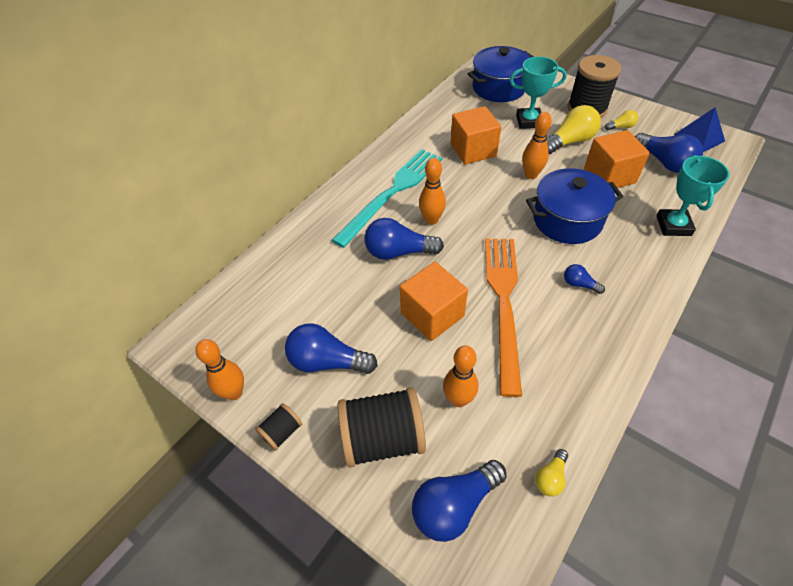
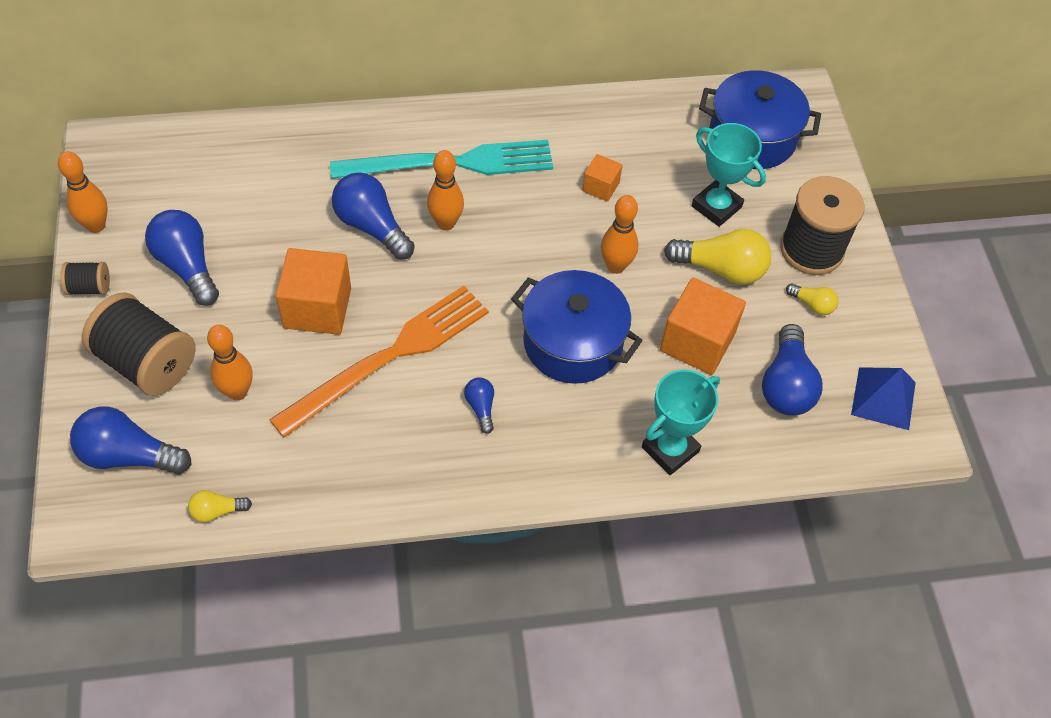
camera: 40 degrees right, 5 degrees up
orange cube [451,106,501,164] -> orange cube [582,154,622,202], size x0.53

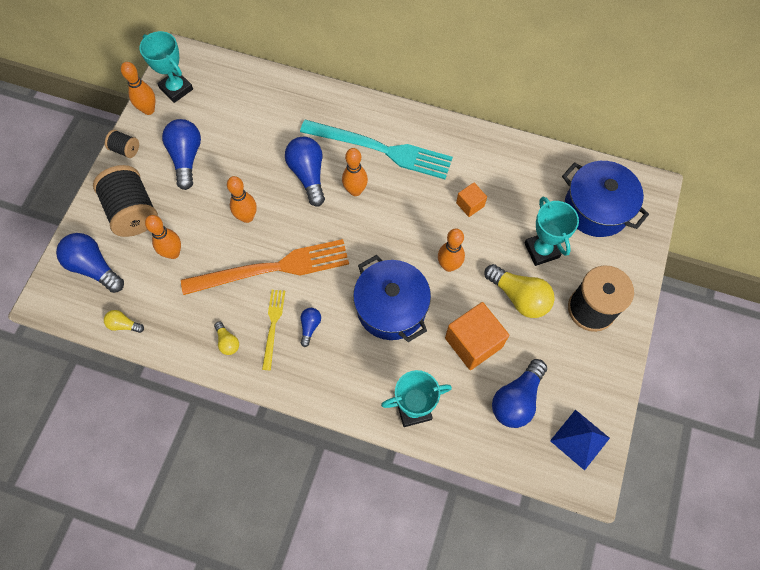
camera: 30 degrees right, 10 degrees up
orange cube [276,248,351,335] -> orange bowling pin [227,176,257,223]
yellow light bulb [786,283,838,315] -> yellow light bulb moved to [214,322,239,355]
none -> turquoise trophy [139,31,193,103]
none -> yellow fork [262,290,285,370]

